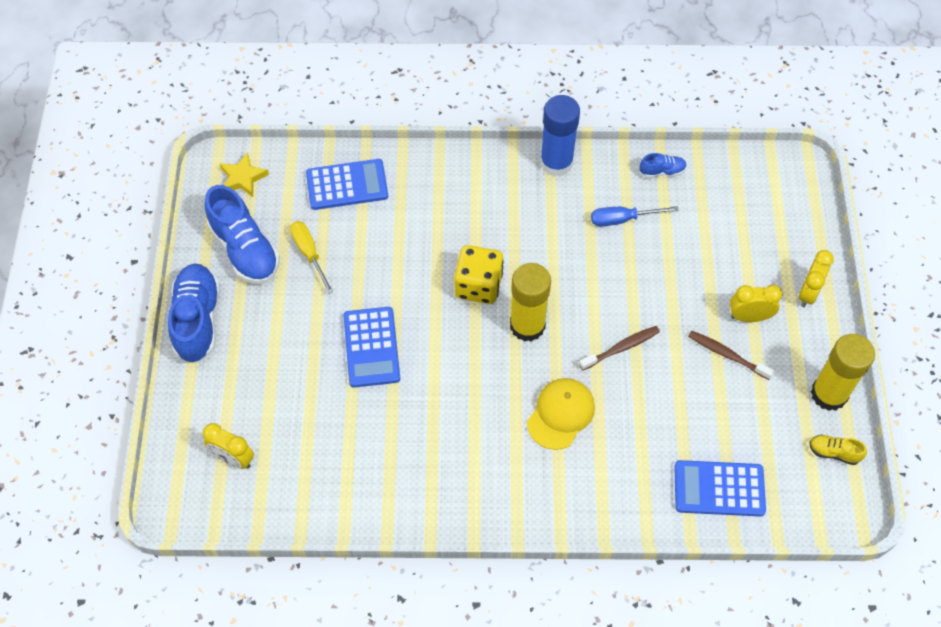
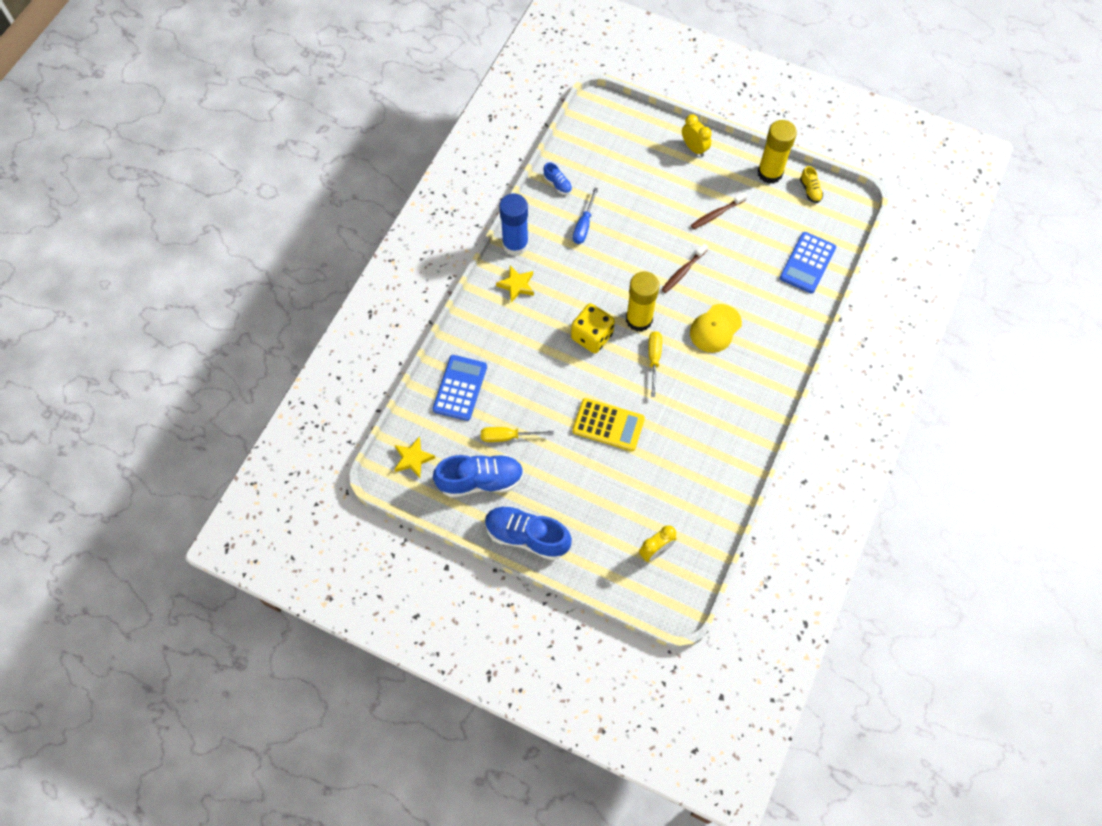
camera: 65 degrees left, 5 degrees up
blue calculator [343,307,400,388] -> yellow calculator [572,398,645,451]
yellow cap [527,378,595,450] -> yellow cap turned 105 degrees counterclockwise [690,304,742,353]
brown toothbrush [579,326,660,370] -> brown toothbrush turned 135 degrees counterclockwise [661,244,708,293]
blue shoe [640,153,687,178] -> blue shoe turned 120 degrees clockwise [543,162,572,195]
yellow clock [730,285,783,322] -> none
yellow shoe [809,435,867,465] -> yellow shoe turned 60 degrees counterclockwise [800,166,823,203]
none -> yellow star [496,266,534,303]
none -> yellow screwdriver [648,331,662,397]

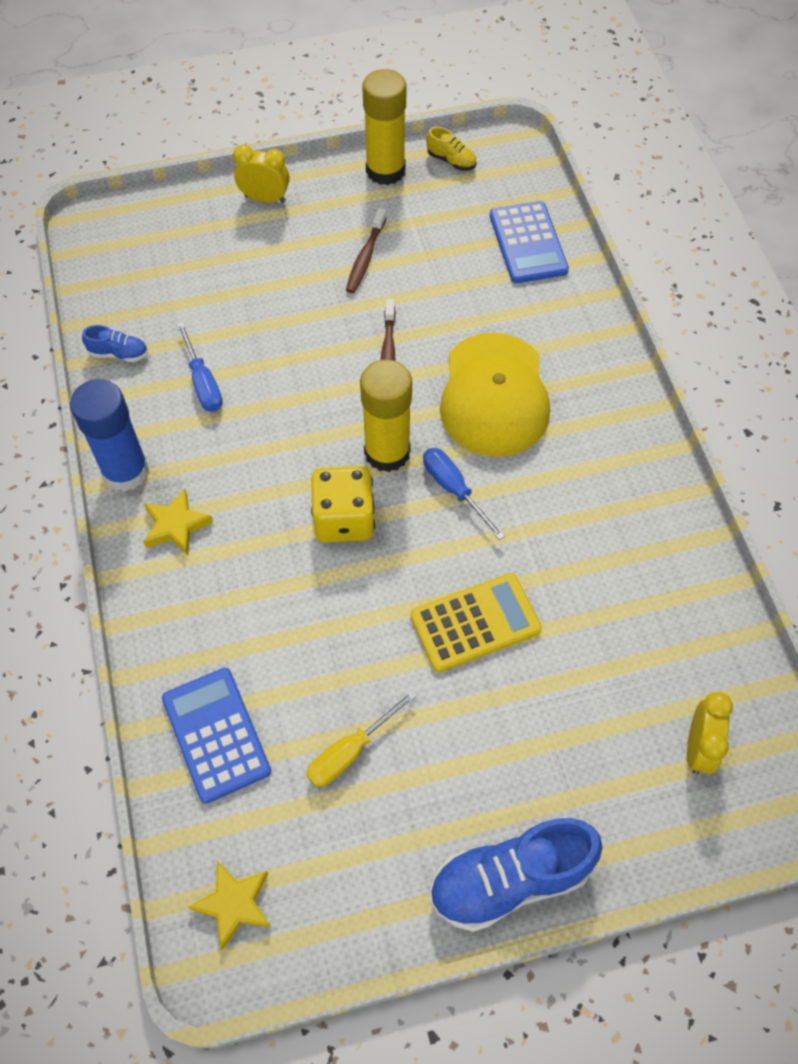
camera: 40 degrees left, 5 degrees down
blue shoe [433,454,524,497] -> none
yellow screwdriver [648,331,662,397] -> blue screwdriver [423,448,505,540]
yellow cap [690,304,742,353] -> yellow cap [440,332,550,457], size x1.54

